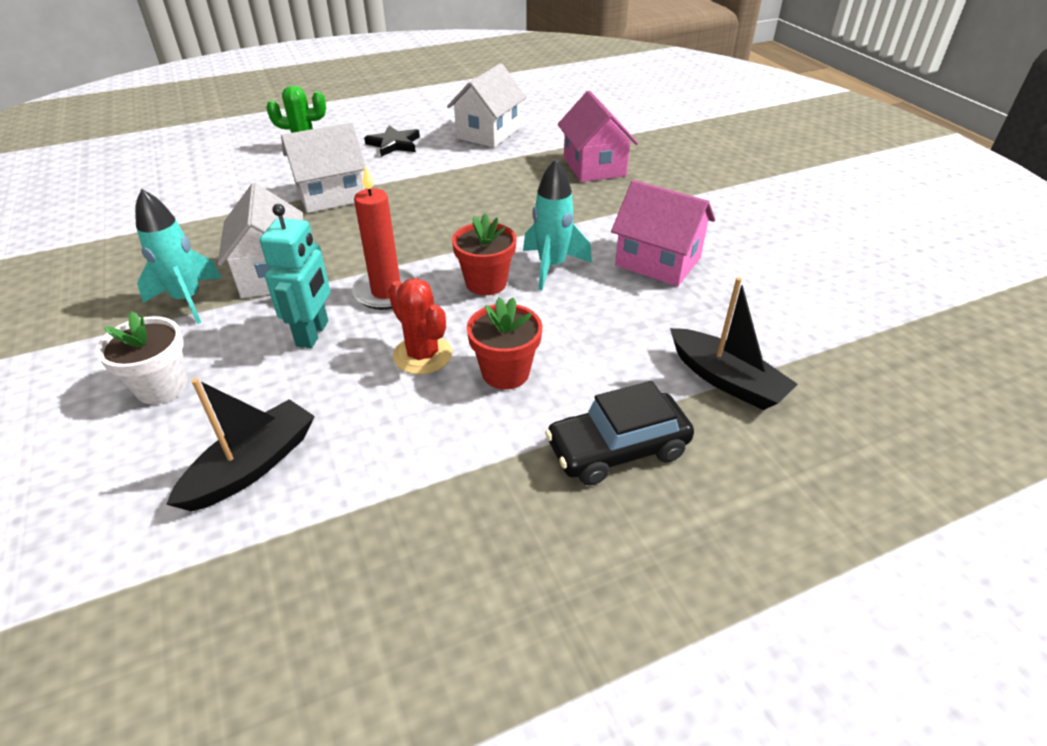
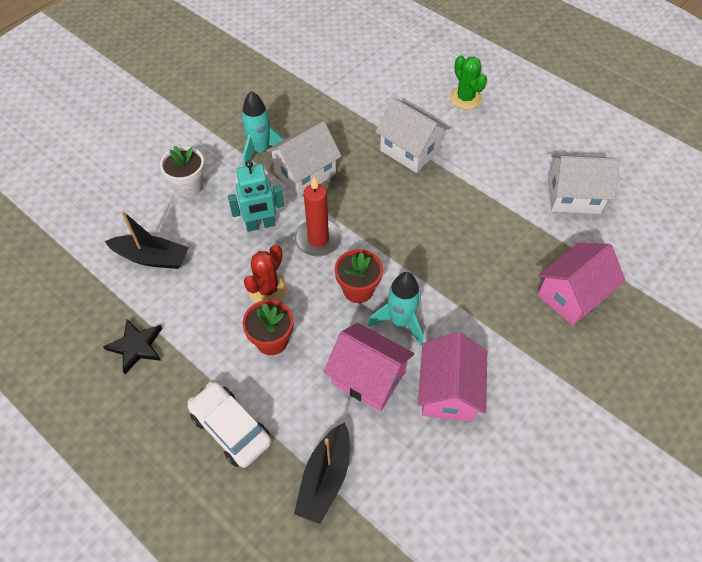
camera: 65 degrees right, 15 degrees up
black star [364,126,420,157] -> black star moved to [103,319,163,374]
black car [545,381,694,486] -> white car [187,382,272,468]
none -> pink house [324,323,414,411]

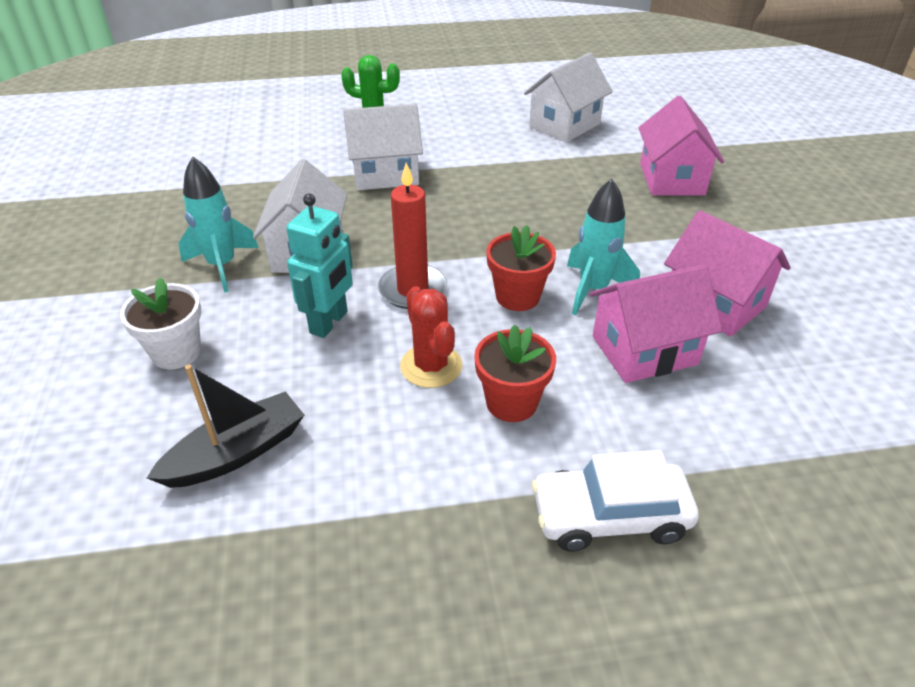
camera: 50 degrees left, 15 degrees down
black star [103,319,163,374] -> none
black boat [294,422,350,524] -> none

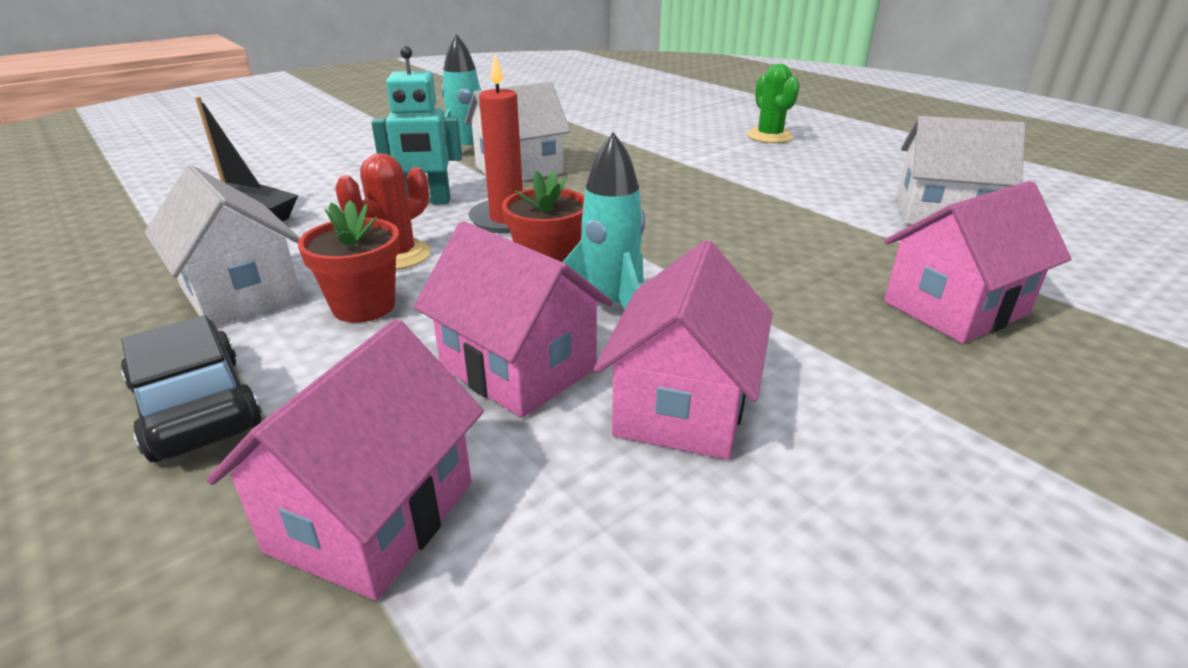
camera: 60 degrees right, 10 degrees down
white flower pot [120,277,202,370] -> none
white house [343,104,423,190] -> white house moved to [145,165,302,327]
white car [532,450,699,552] -> black car [121,315,262,462]
none -> pink house [207,319,484,601]

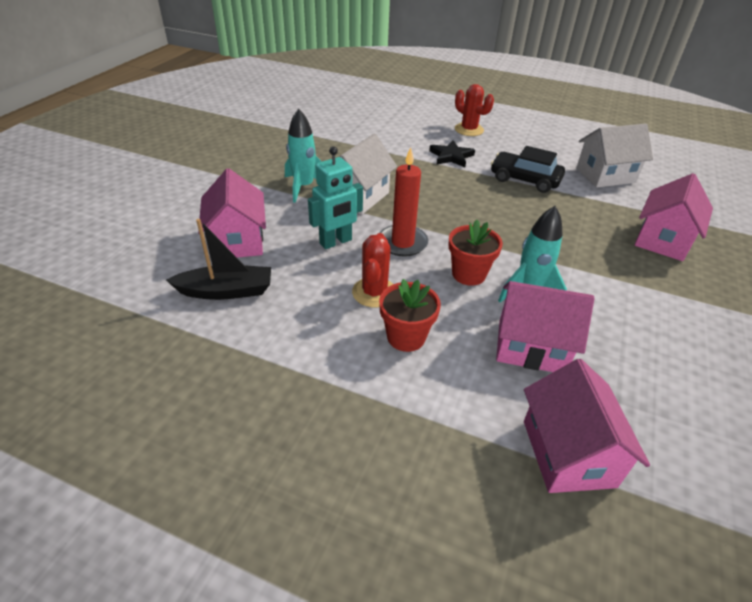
camera: 30 degrees left, 10 degrees up
black car [121,315,262,462] -> black car moved to [491,146,565,193]
white house [145,165,302,327] -> none
pink house [594,240,773,460] -> pink house moved to [198,169,266,257]
green cactus [747,64,800,143] -> red cactus [455,84,494,136]
none -> black star [429,140,475,167]

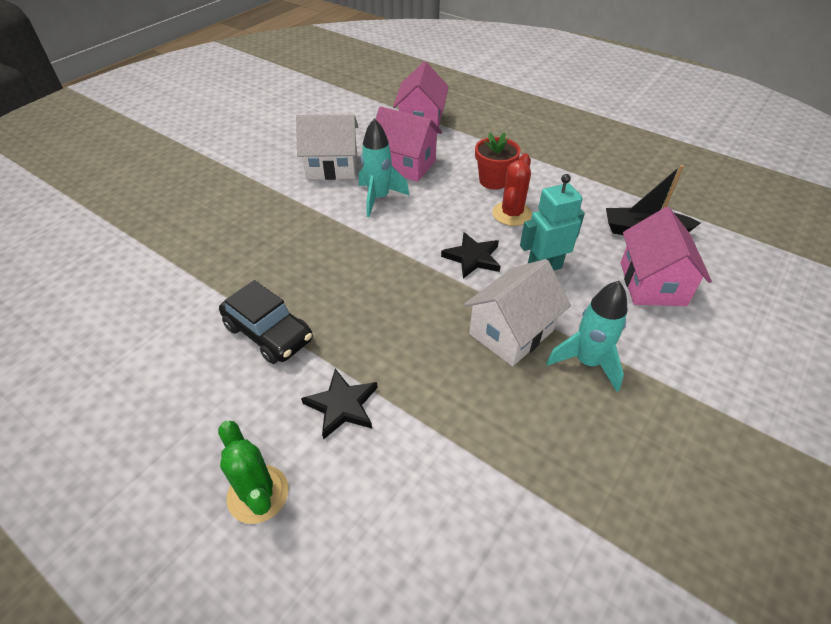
camera: 165 degrees left, 5 degrees up
red candle [380,147,428,257] -> black star [441,232,500,279]
red flower pot [448,220,503,286] -> none
red cactus [455,84,494,136] -> green cactus [218,421,289,524]
white house [576,123,653,188] -> white house moved to [296,114,358,180]
pink house [634,173,713,261] -> none

